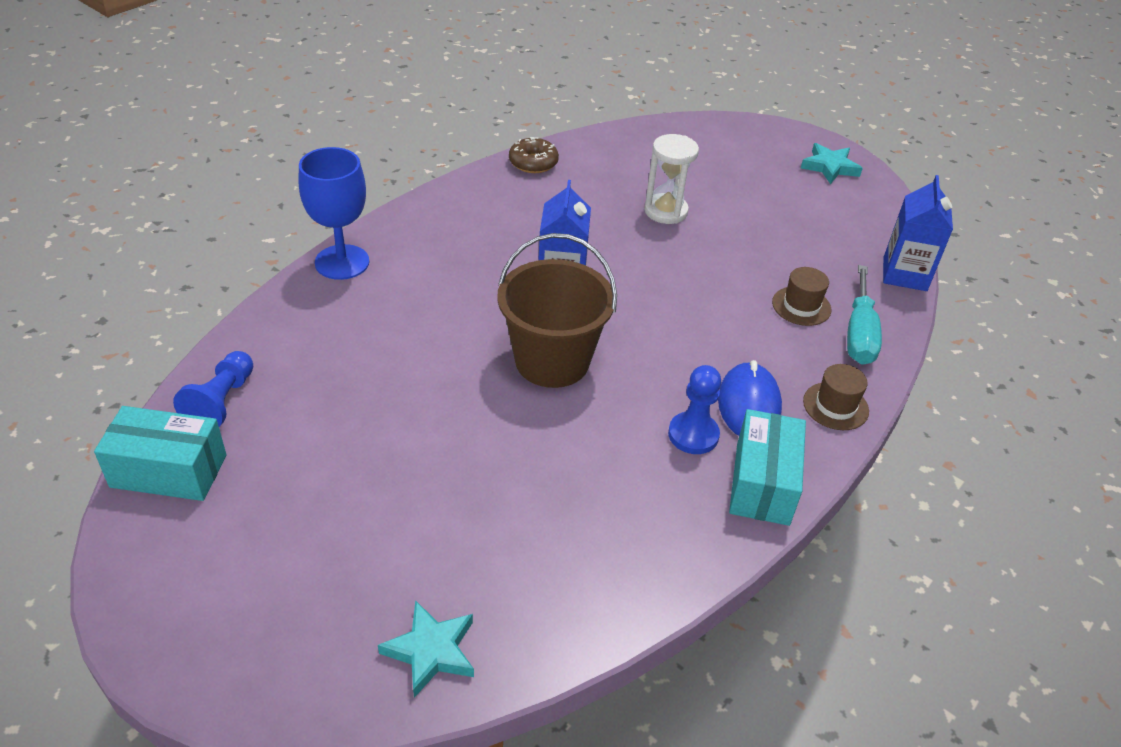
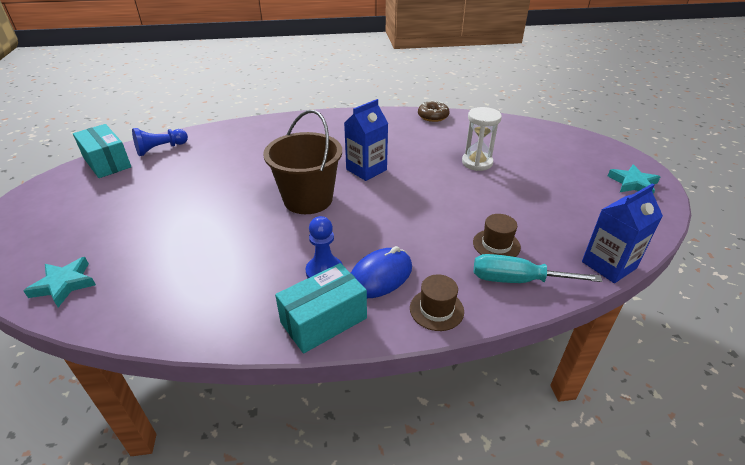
camera: 45 degrees right, 5 degrees down
blue goblet [299,147,369,280] -> none
turquoise screwdriver [847,265,882,365] -> turquoise screwdriver turned 45 degrees clockwise [474,254,603,283]

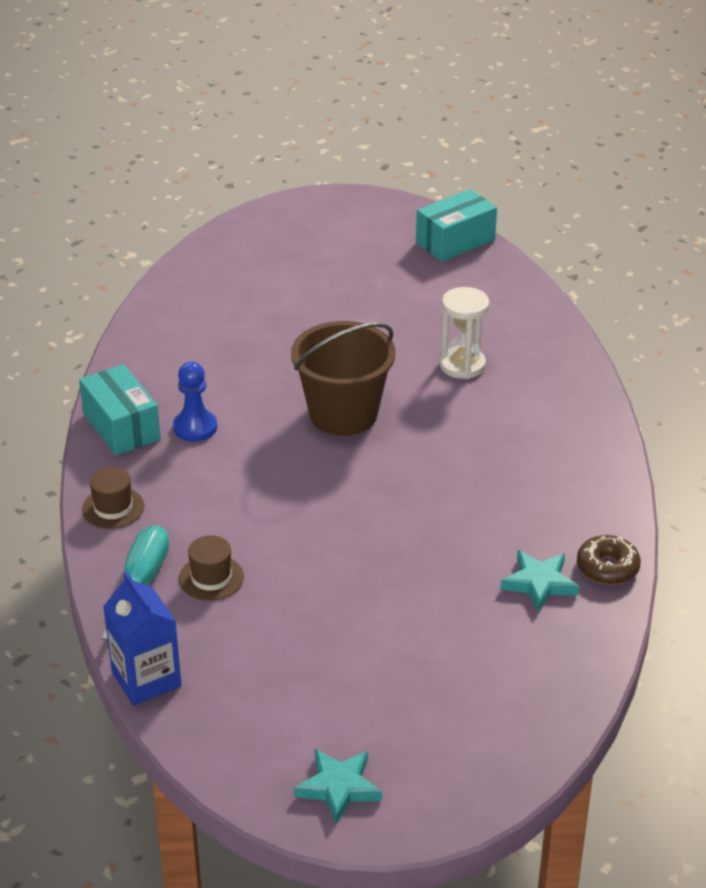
camera: 95 degrees right, 0 degrees up
turquoise star [23,257,96,307] -> turquoise star moved to [500,550,579,612]
blue pawn [132,128,188,156] -> none
blue carton [344,99,388,181] -> none
blue mouse [351,246,412,298] -> none
white hourglass [462,107,502,171] -> white hourglass moved to [439,287,490,379]

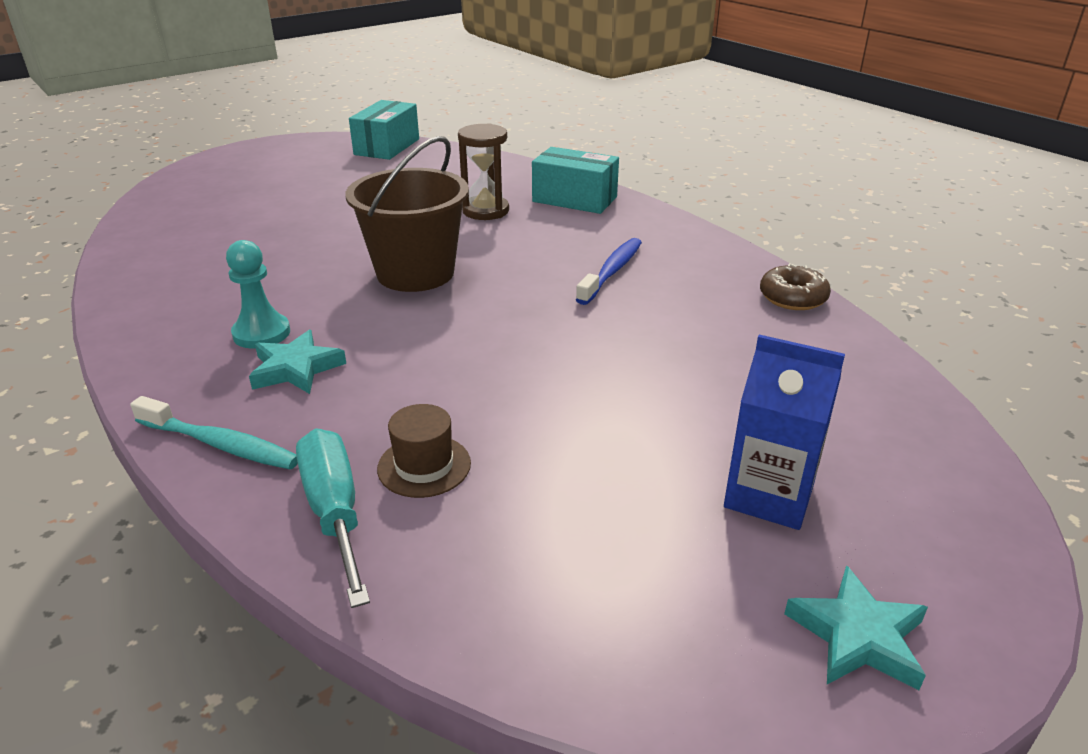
camera: 35 degrees left, 5 degrees down
turquoise box [79,364,161,456] -> turquoise box moved to [532,147,619,214]
brown hat [82,467,144,529] -> turquoise toothbrush [130,396,298,470]
blue carton [103,571,181,706] -> blue carton moved to [724,334,845,530]
blue pawn [173,361,217,442] -> turquoise pawn [226,240,290,349]
white hourglass [439,287,490,379] -> brown hourglass [458,123,509,220]
turquoise star [500,550,579,612] -> turquoise star moved to [249,330,346,394]
none -> blue toothbrush [576,238,642,305]

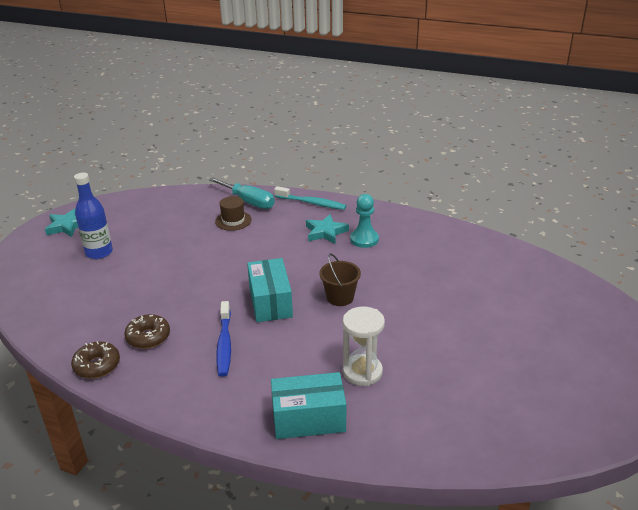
camera: 150 degrees right, 0 degrees up
turquoise toothbrush [130,396,298,470] -> turquoise toothbrush turned 150 degrees counterclockwise [274,186,347,210]
brown bucket [345,136,469,292] -> brown bucket [319,254,361,306], size x0.54
turquoise box [349,100,419,160] -> turquoise box moved to [247,258,293,322]
brown hourglass [458,123,509,220] -> white hourglass [343,306,385,386]
blue carton [724,334,845,530] -> blue bottle [74,173,113,259]
none -> brown donut [124,314,170,349]

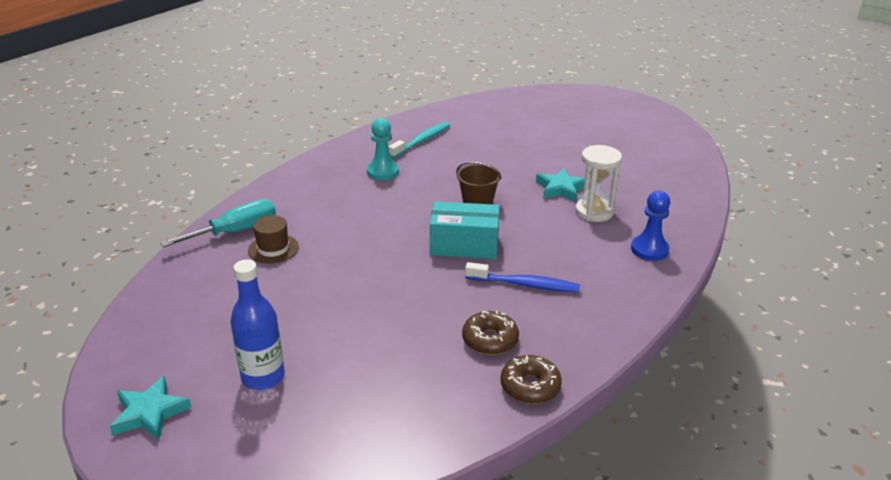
camera: 75 degrees left, 0 degrees up
turquoise box [271,372,346,439] -> blue pawn [631,191,670,261]
turquoise toothbrush [274,186,347,210] -> turquoise toothbrush moved to [388,122,450,158]
turquoise star [306,214,349,244] -> turquoise star moved to [536,168,585,202]

